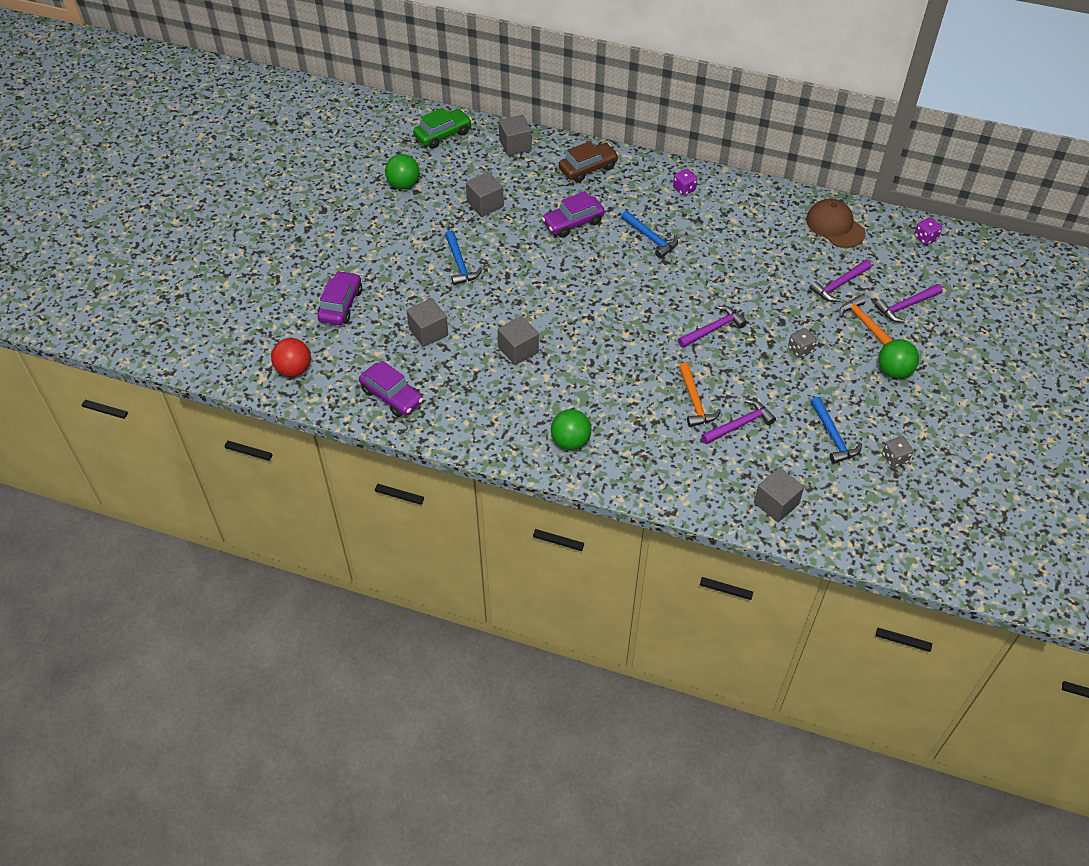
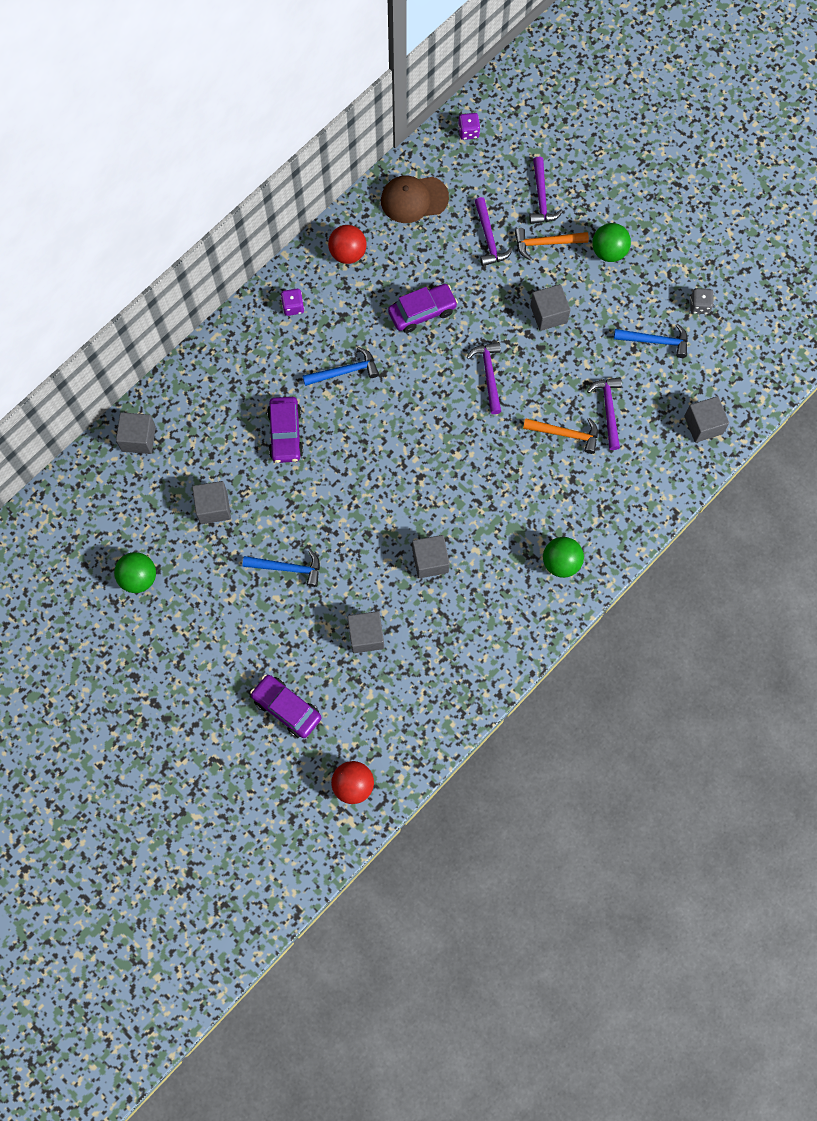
camera: 65 degrees left, 20 degrees up
purple car [359,361,424,417] -> purple car moved to [388,284,458,333]
green car [413,108,472,149] -> none
brown car [559,141,619,183] -> none
grey dice [788,328,817,358] -> grey cube [530,284,571,331]
none -> red ball [328,225,367,264]

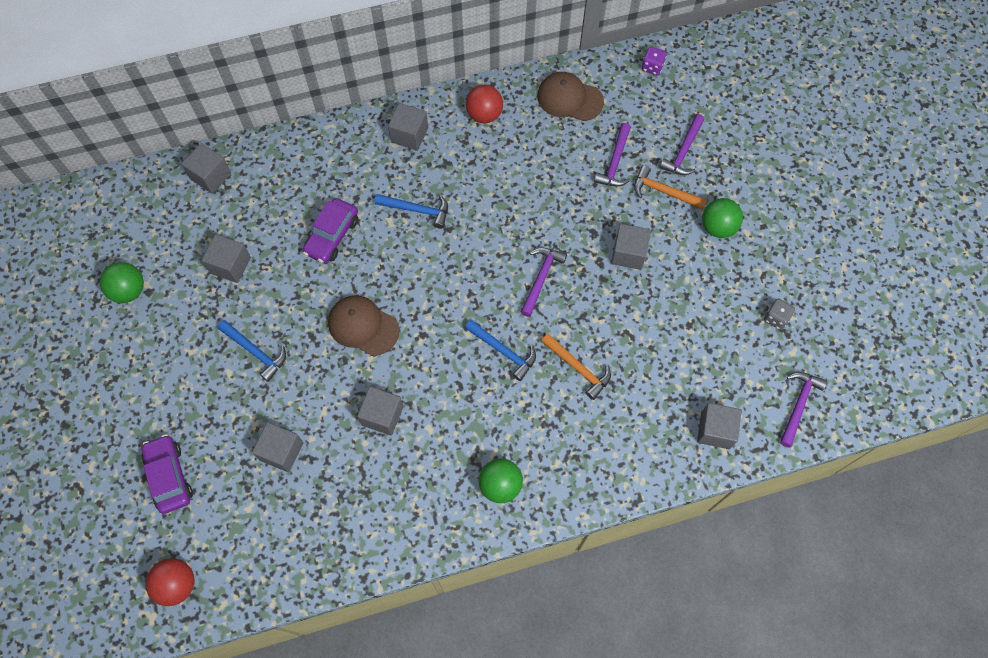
camera: 30 degrees right, 5 degrees down
purple dice [281,289,304,316] -> grey cube [388,103,428,150]
purple car [388,284,458,333] -> none
purple hammer [587,377,622,450] -> purple hammer moved to [780,372,827,448]
blue hammer [614,323,688,358] -> blue hammer moved to [465,320,536,381]
none -> brown cap [328,295,400,356]

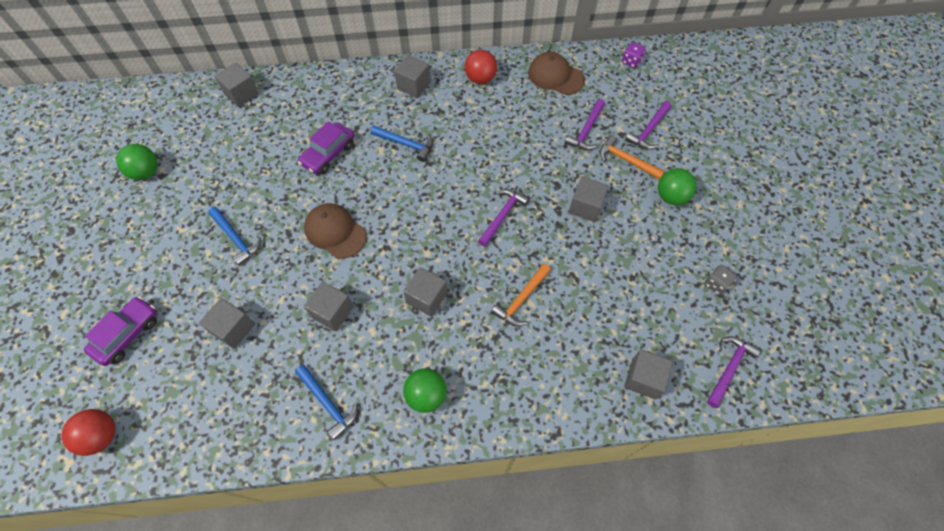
camera: 10 degrees right, 5 degrees down
purple car [141,434,193,514] -> purple car turned 45 degrees clockwise [84,296,157,366]
grey cube [202,235,251,283] -> grey cube moved to [403,267,447,317]
blue hammer [465,320,536,381] -> blue hammer moved to [295,365,358,440]
orange hammer [541,334,611,400] -> orange hammer turned 75 degrees clockwise [491,263,551,326]

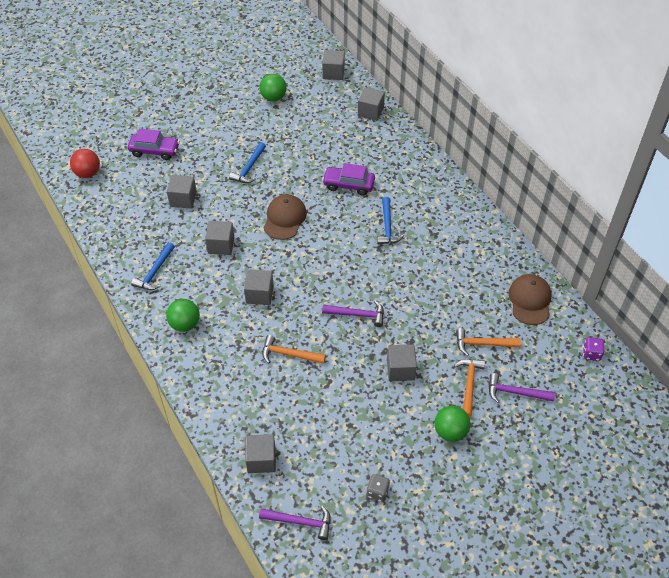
camera: 65 degrees right, 10 degrees down
grey cube [394,55,431,98] -> grey cube moved to [322,50,345,80]
red ball [465,50,497,84] -> none
purple hammer [565,99,605,150] -> orange hammer [456,328,521,356]

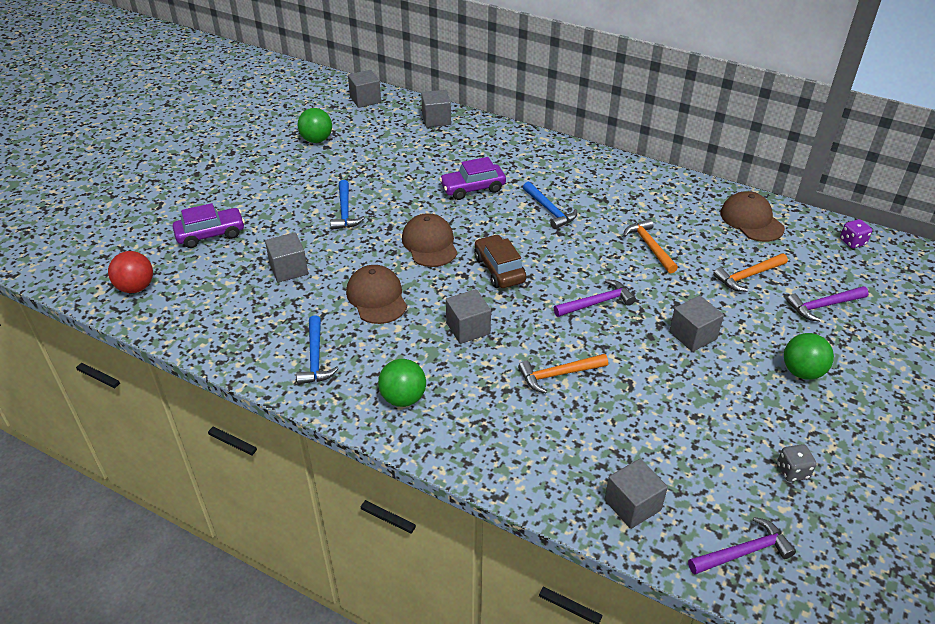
camera: 30 degrees left, 10 degrees down
grey cube [205,221,234,255] -> brown cap [346,265,407,324]
orange hammer [454,359,485,418] -> orange hammer moved to [623,219,678,274]
none -> brown car [474,234,526,288]

